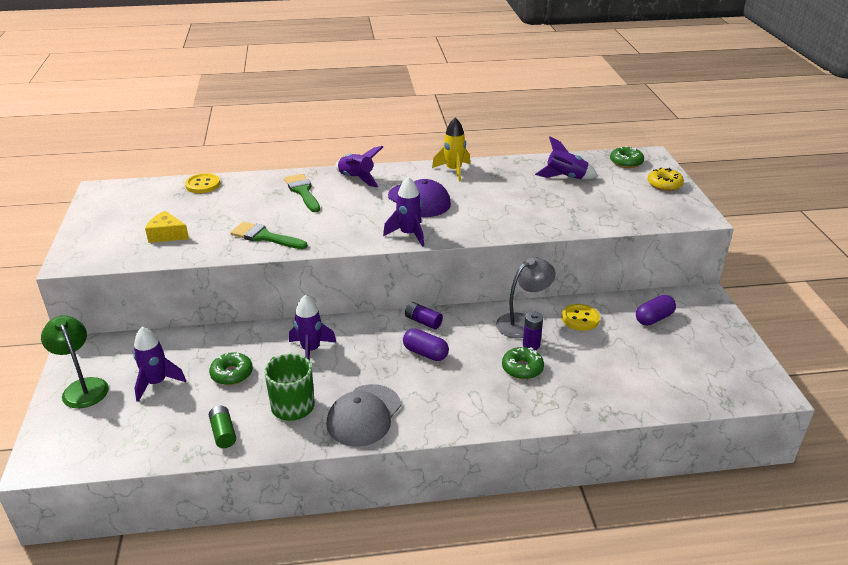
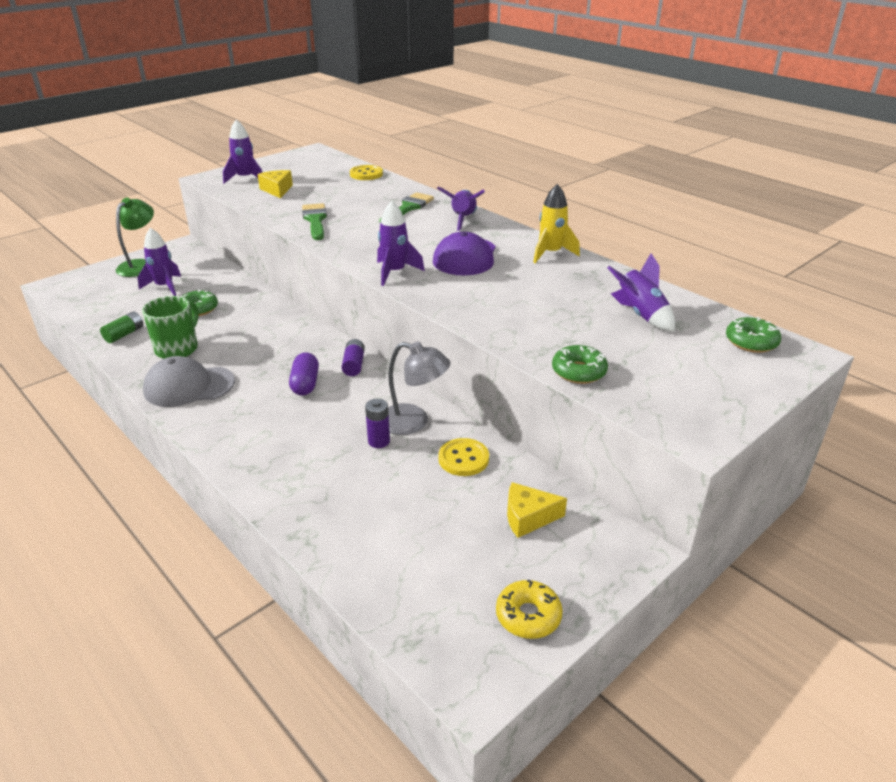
camera: 55 degrees right, 0 degrees up
purple rocket [289,295,337,360] -> purple rocket moved to [223,119,263,183]
green donut [502,347,544,379] -> green donut moved to [552,345,608,384]
purple capsule [636,295,676,326] -> yellow cheese [507,482,567,538]
yellow donut [648,168,684,191] -> yellow donut moved to [496,579,563,639]

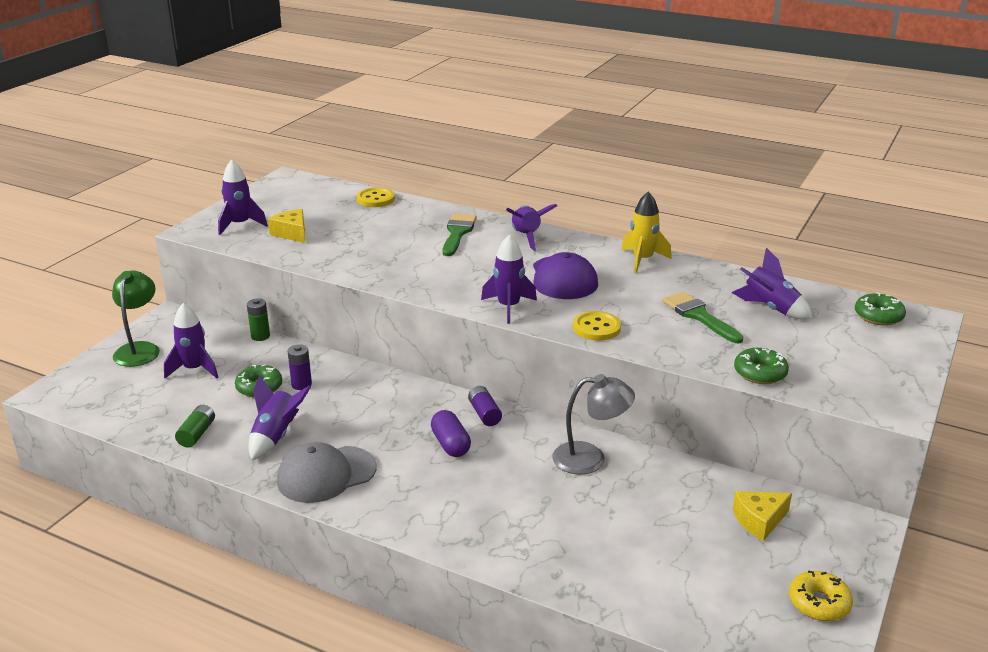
camera: 20 degrees left, 5 degrees down
green mug [142,296,199,359] -> purple rocket [249,375,311,460]
green brush [302,203,327,240] -> green brush moved to [662,292,744,343]
purple battery [365,399,390,448] -> purple battery moved to [288,345,312,390]
yellow button [438,438,489,476] -> yellow button moved to [573,311,621,341]
none -> green battery [247,298,270,341]

